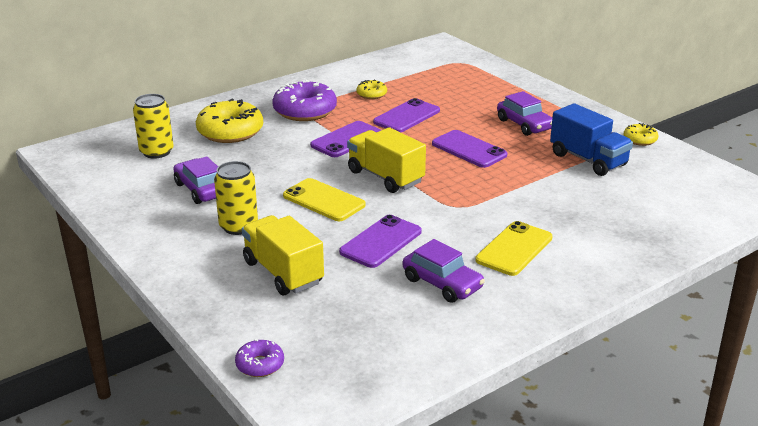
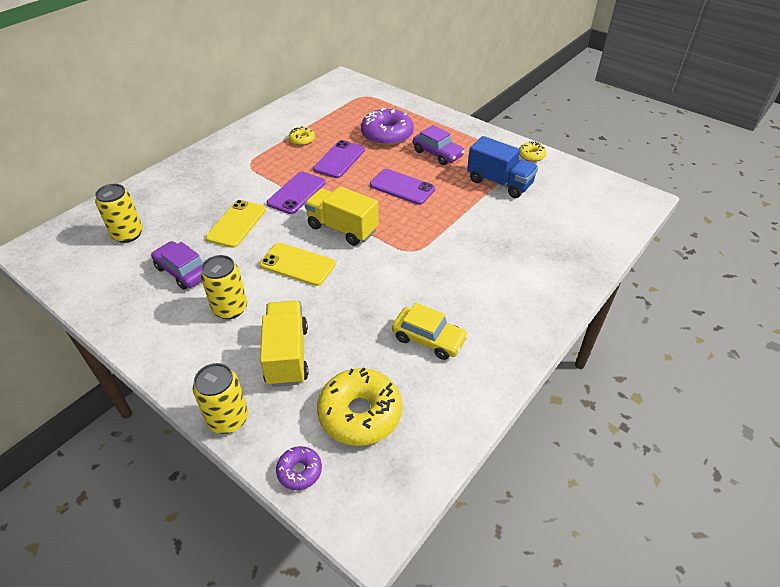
camera: 15 degrees left, 15 degrees up
yellow donut [196,99,263,143] -> yellow donut moved to [317,367,402,446]
yellow truck [242,215,324,295] -> yellow truck turned 45 degrees clockwise [260,300,308,387]
purple donut [272,80,337,121] -> purple donut moved to [361,108,414,146]
purple phone [339,215,422,268] -> none
purple car [403,239,485,303] -> yellow car [392,303,468,360]
yellow phone [475,221,552,276] -> yellow phone moved to [205,200,266,248]
none -> yellow can [193,363,248,434]

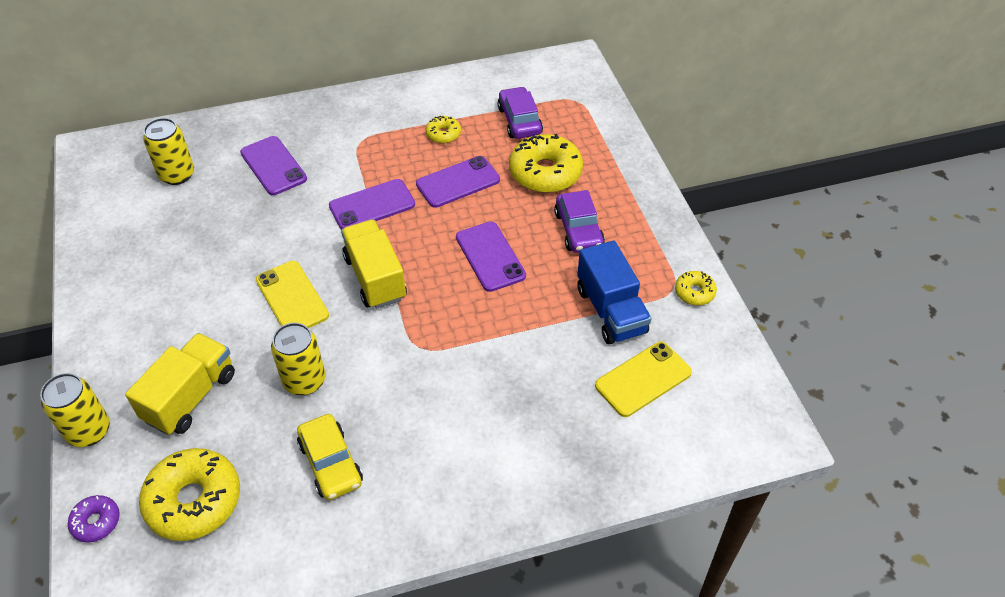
camera: 35 degrees right, 5 degrees up
purple car [151,241,204,290] -> purple car moved to [498,86,543,139]
yellow can [200,255,247,319] -> yellow can moved to [271,323,325,395]
yellow phone [205,200,266,248] -> yellow phone moved to [595,342,692,417]
purple donut [361,108,414,146] -> yellow donut [509,134,583,193]
none -> purple phone [240,136,307,195]

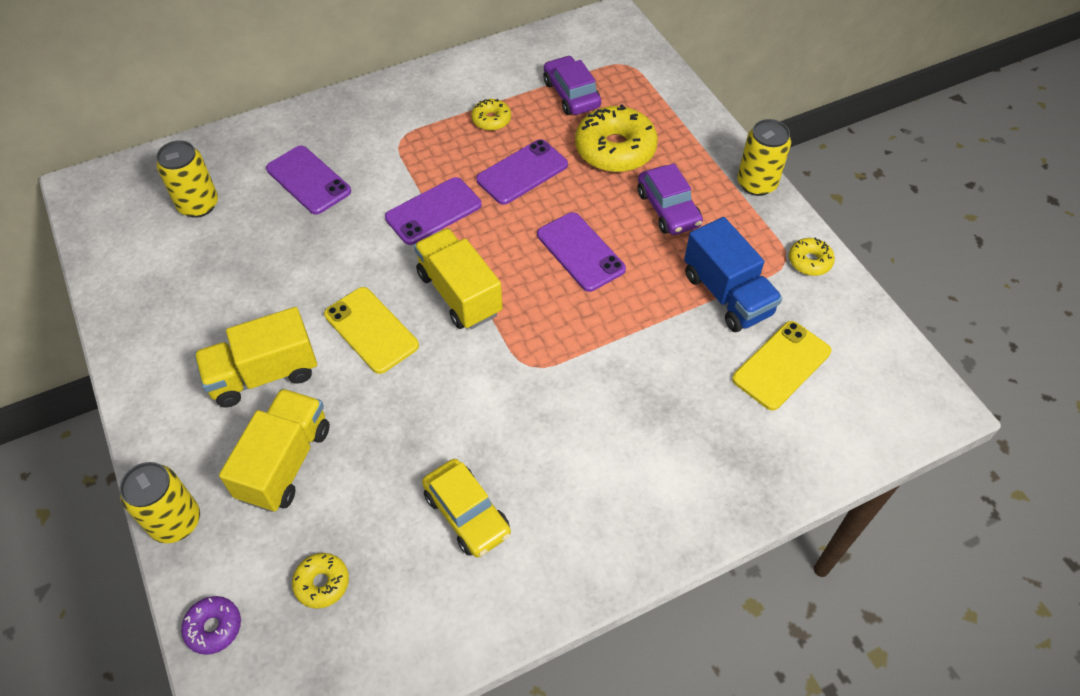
camera: 10 degrees left, 5 degrees up
yellow donut [139,448,240,541] -> yellow donut [292,553,349,609], size x0.50
yellow can [271,323,325,395] -> yellow can moved to [737,119,791,196]
none -> yellow truck [194,307,317,407]

